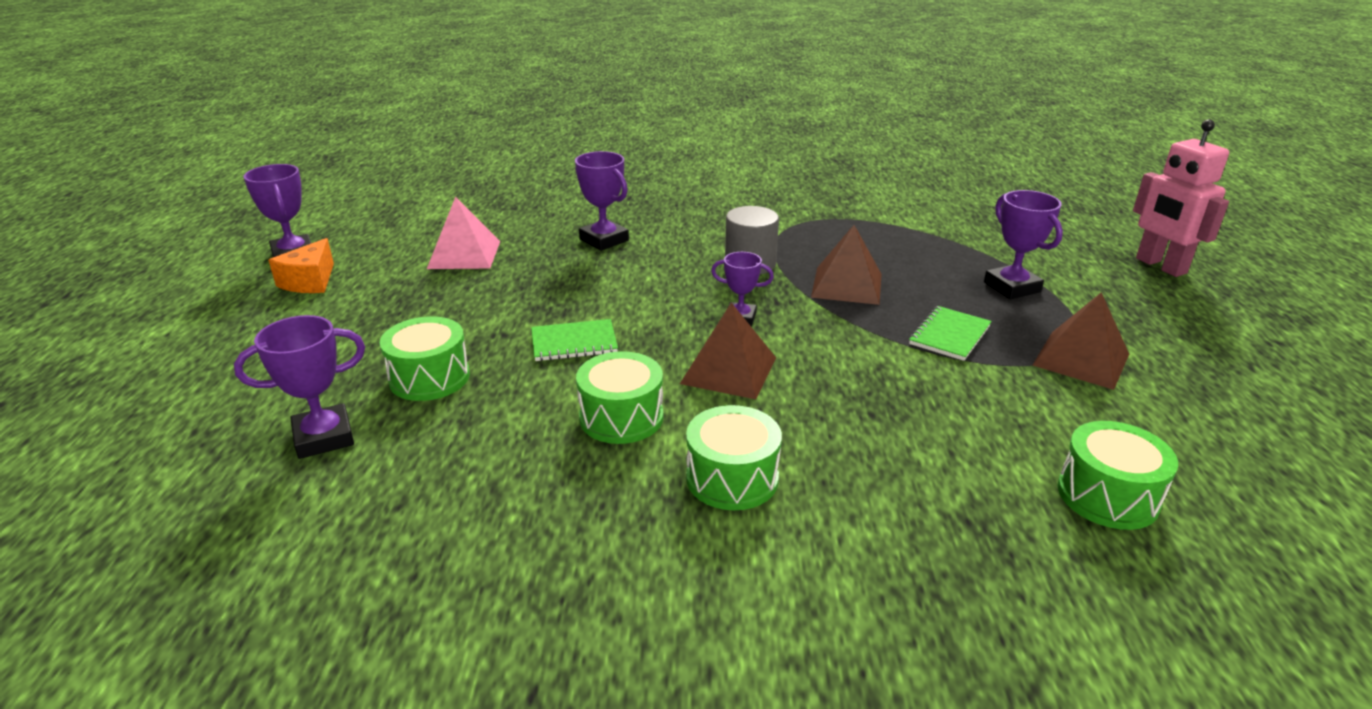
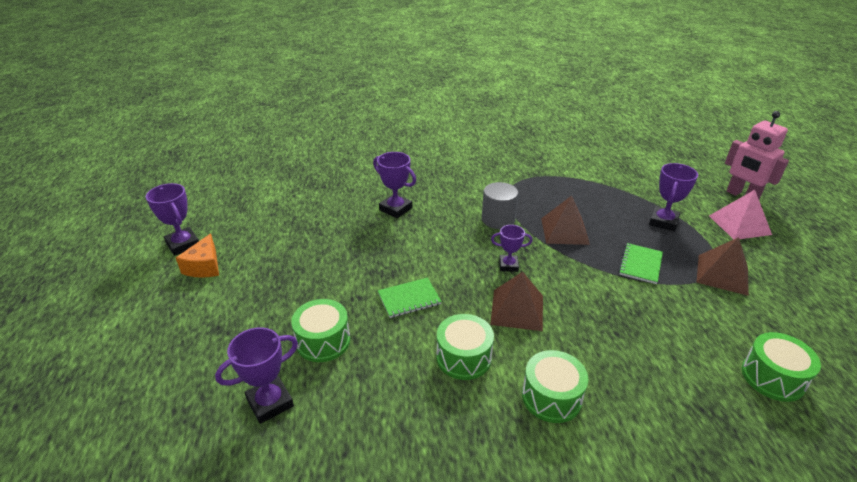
camera: 10 degrees left, 5 degrees up
pink pyramid [427,197,500,269] -> pink pyramid moved to [709,190,772,239]
purple trophy [984,190,1063,299] -> purple trophy turned 60 degrees clockwise [649,163,698,232]

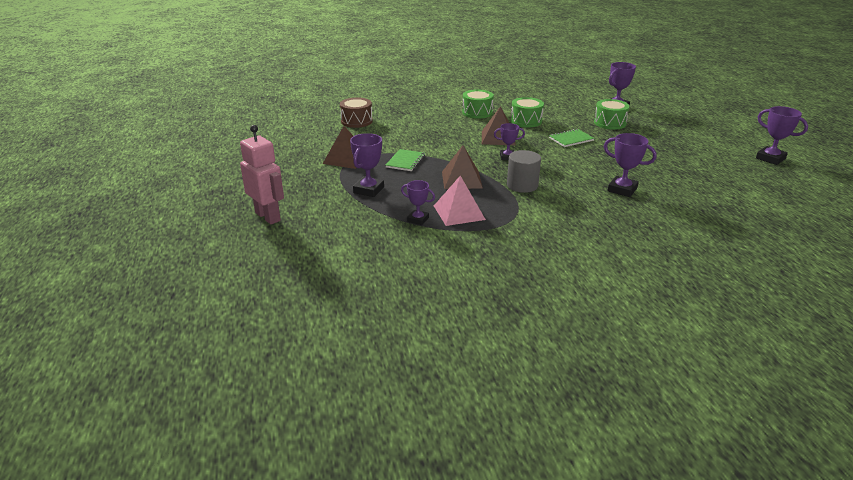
camera: 175 degrees right, 5 degrees down
orange cheese [176,233,219,278] -> none
pink pyramid [709,190,772,239] -> pink pyramid moved to [434,176,486,226]
green drum [742,332,821,402] -> brown drum [340,97,373,128]
none -> purple trophy [401,180,435,225]

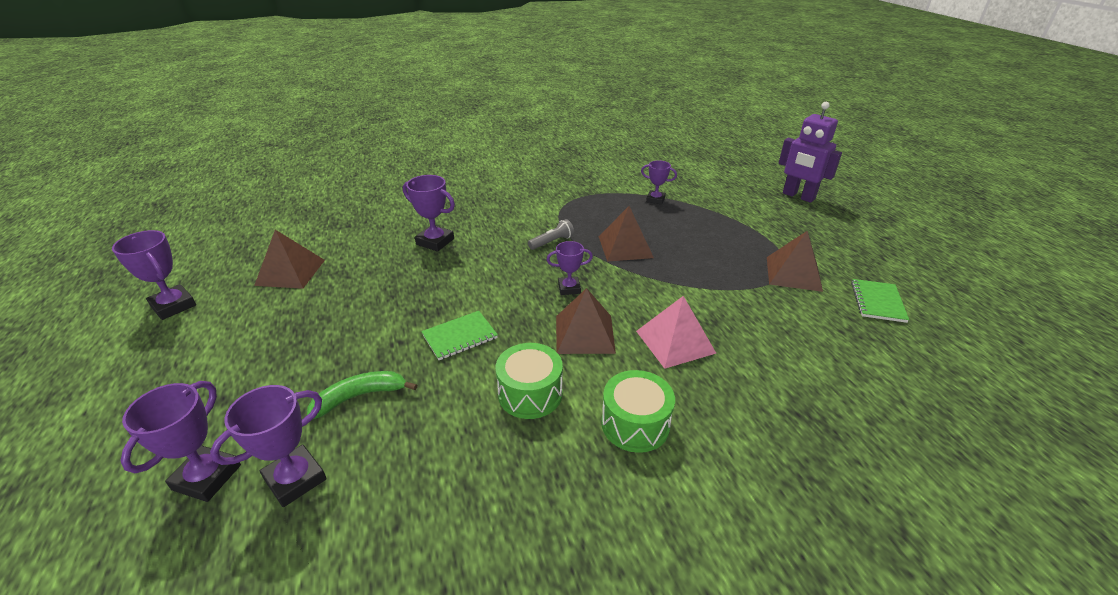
camera: 175 degrees right, 5 degrees up
pink robot [240,125,284,224] -> purple robot [779,102,842,203]
brown drum [340,97,373,128] -> none
purple trophy [350,133,384,197] -> purple trophy moved to [120,381,241,502]
green notebook [386,149,425,171] -> green notebook moved to [851,279,909,323]
pink pyramid [434,176,486,226] -> pink pyramid moved to [636,296,716,369]
grey cylinder [507,150,541,193] -> grey flashlight [528,219,574,250]
green drum [594,99,630,130] -> green banana [307,371,417,420]
none -> brown pyramid [254,230,325,289]

